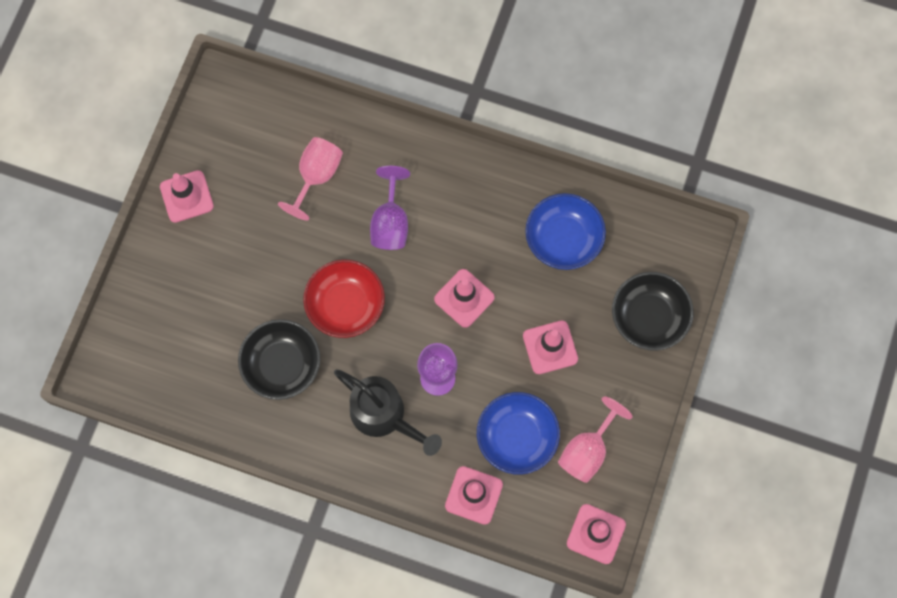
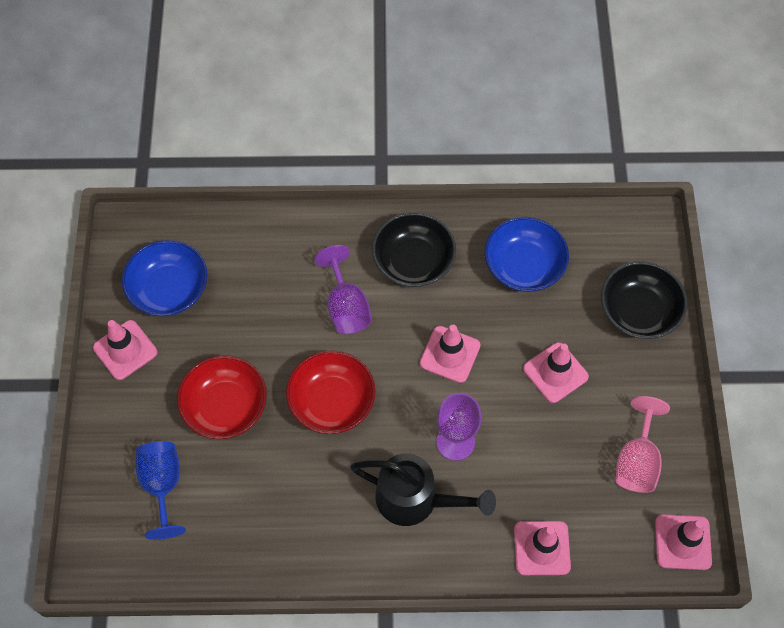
camera: 20 degrees left, 10 degrees down
black bowl [238,319,320,400] -> black bowl moved to [372,212,456,287]
pink goblet [278,137,343,221] -> none
blue bowl [477,392,560,475] -> blue bowl moved to [122,240,207,316]
none -> blue goblet [135,441,186,540]
none -> red bowl [177,355,267,439]

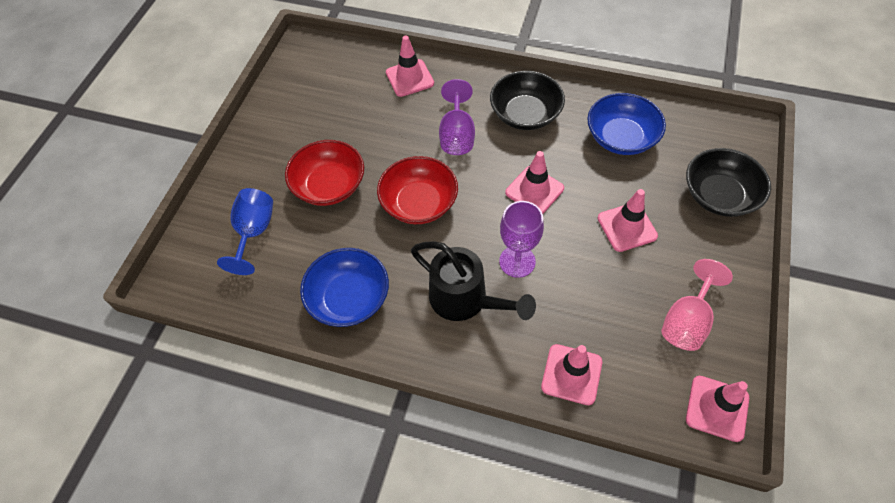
camera: 20 degrees right, 5 degrees down
pink traffic cone [93,320,157,380] -> pink traffic cone moved to [386,36,434,97]
blue bowl [122,240,207,316] -> blue bowl moved to [300,248,389,327]

